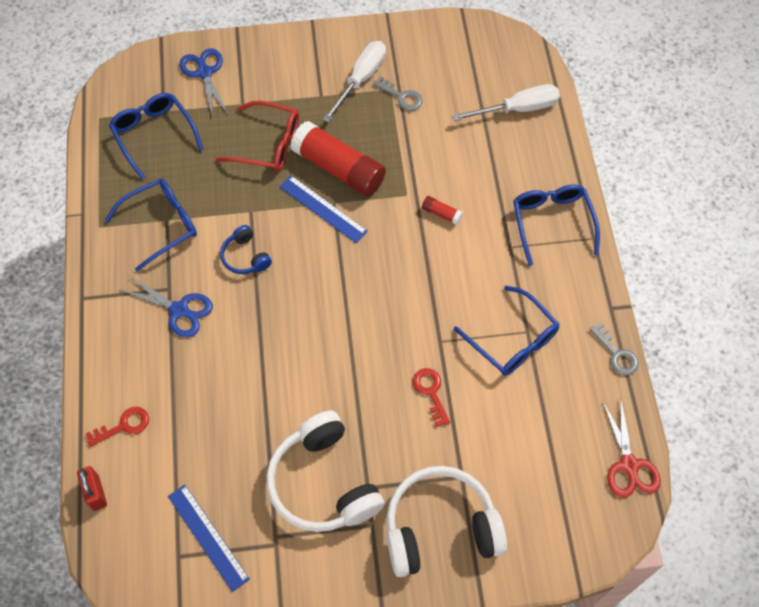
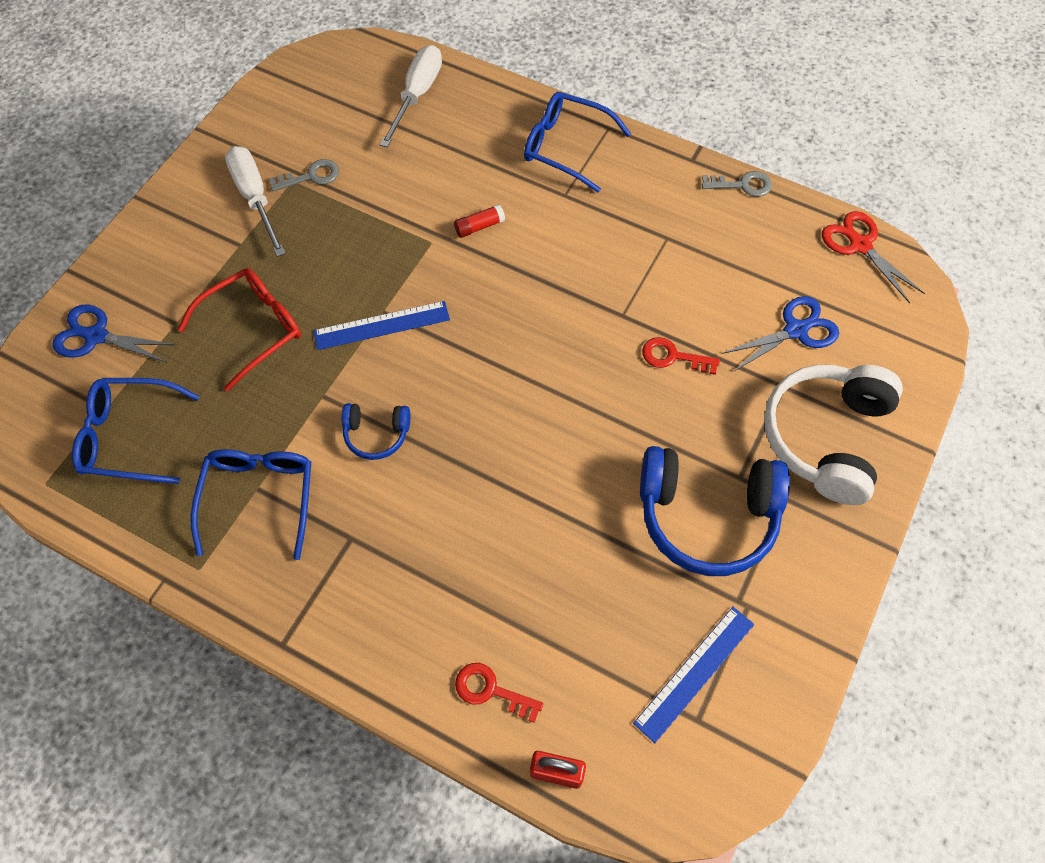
camera: 55 degrees left, 0 degrees up
red key [86,407,149,447] -> red key turned 75 degrees counterclockwise [455,663,544,723]
blue scissors [120,275,213,337] -> blue scissors moved to [721,296,839,372]
blue ruler [168,485,250,592] -> blue ruler turned 45 degrees counterclockwise [633,607,754,743]
white headphones [266,411,385,532] -> blue headphones [640,446,790,576]
red glue stick [290,121,386,197] -> none
blue glasses [454,286,560,376] -> none
red scissors [602,397,661,498] -> red scissors turned 150 degrees counterclockwise [822,211,925,303]

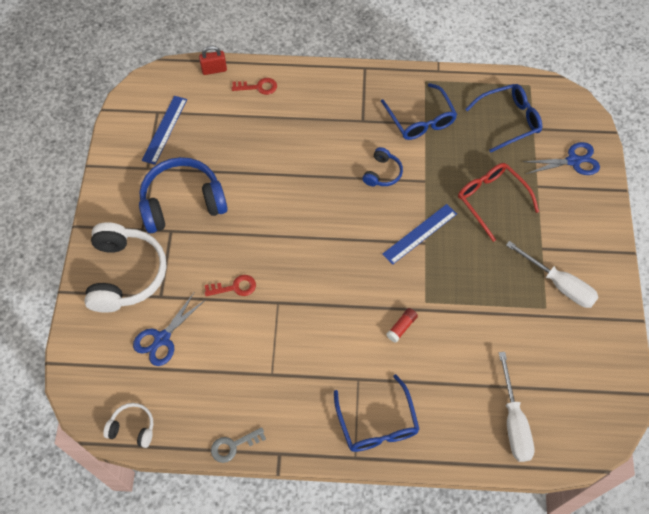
camera: 155 degrees right, 0 degrees up
red glasses [177,268,301,391] -> red glasses turned 120 degrees clockwise [458,163,539,242]
grey key [269,159,339,191] -> none
blue headphones [342,403,410,460] -> blue headphones turned 135 degrees clockwise [363,147,403,186]
blue glasses [524,92,631,192] -> blue glasses turned 75 degrees clockwise [334,374,420,452]
red scissors [822,211,925,303] -> white headphones [103,403,153,448]

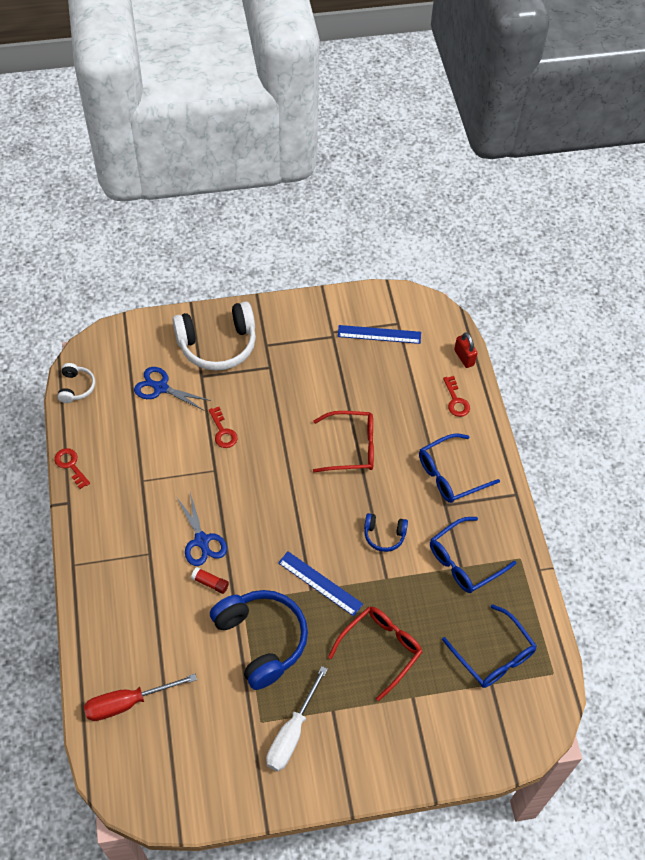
camera: 75 degrees right, 5 degrees down
blue headphones [139,157,228,233] -> blue headphones moved to [210,590,308,690]
grey key [211,427,266,463] -> red key [54,448,90,489]
blue glasses [334,374,420,452] -> blue glasses moved to [419,433,500,503]
white screwdriver [499,352,534,462] -> red screwdriver [84,674,197,721]
blue scissors [522,142,600,175] -> blue scissors moved to [177,492,227,566]
none -> red glasses [313,411,374,473]

